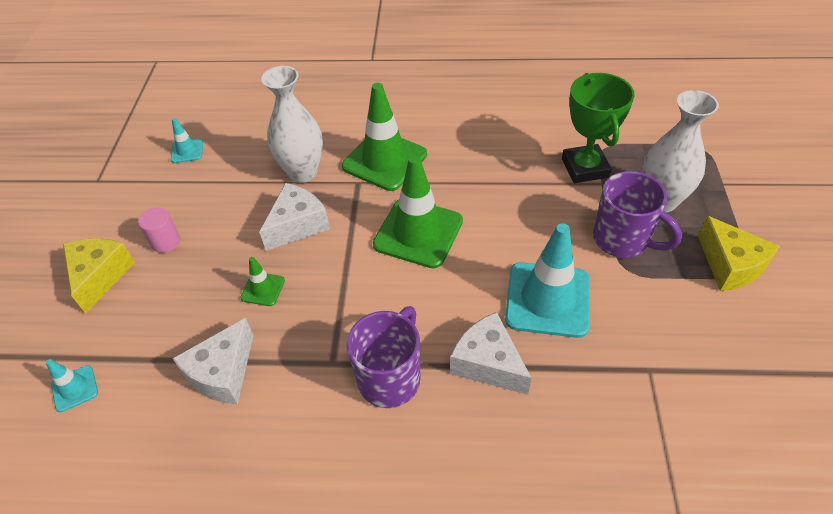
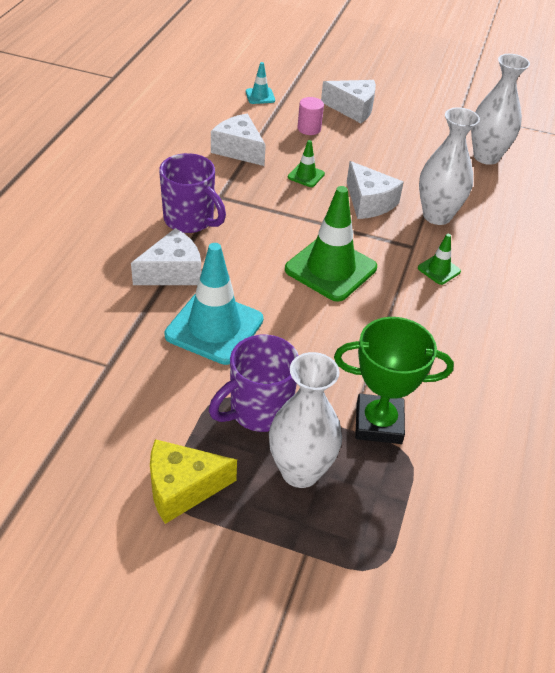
camera: 100 degrees right, 5 degrees down
yellow cheese [63,239,135,314] -> white cheese [321,80,376,123]
pink cylinder [138,207,180,253] -> pink cylinder moved to [298,97,324,135]
turquoise traffic cone [171,118,203,163] -> white vase [471,54,530,165]
green traffic cone [342,83,427,191] -> green traffic cone [418,234,461,285], size x0.47

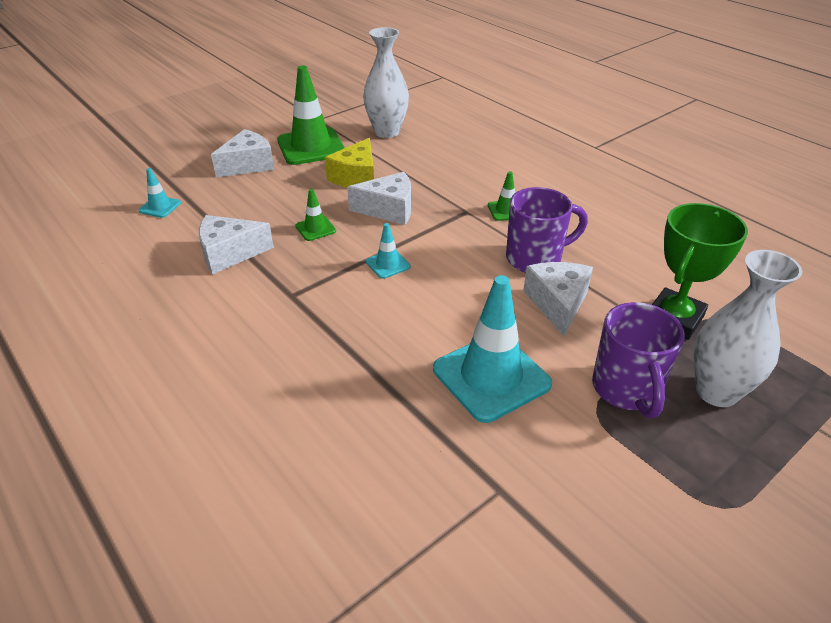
camera: 55 degrees left, 5 degrees down
white cheese [131,228,201,285] -> white cheese moved to [523,262,593,336]
yellow cheese [150,439,237,524] -> yellow cheese moved to [325,138,374,187]
purple mug [159,153,226,233] -> purple mug moved to [506,187,588,273]
green traffic cone [285,186,377,302] -> green traffic cone moved to [277,66,345,165]
pink cylinder [298,97,324,135] -> none
white vase [419,107,480,225] -> none
none -> turquoise traffic cone [366,223,410,279]

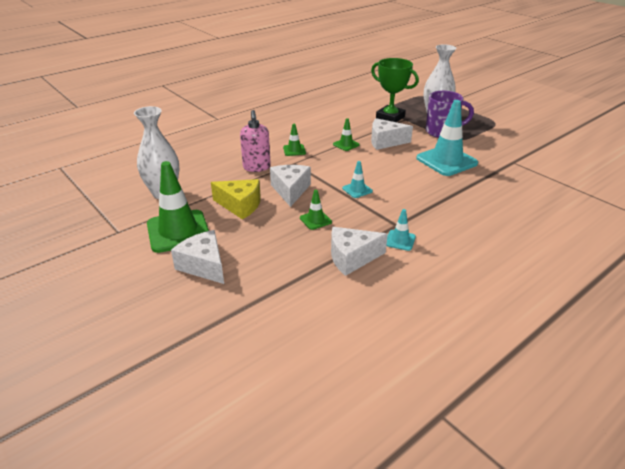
camera: 90 degrees left, 5 degrees down
turquoise traffic cone [138,168,181,218] -> turquoise traffic cone moved to [386,209,416,251]
white cheese [199,215,274,274] -> white cheese turned 90 degrees clockwise [331,227,388,276]
purple mug [506,187,588,273] -> green traffic cone [333,118,360,151]
none -> pink soap dispenser [240,110,271,172]

